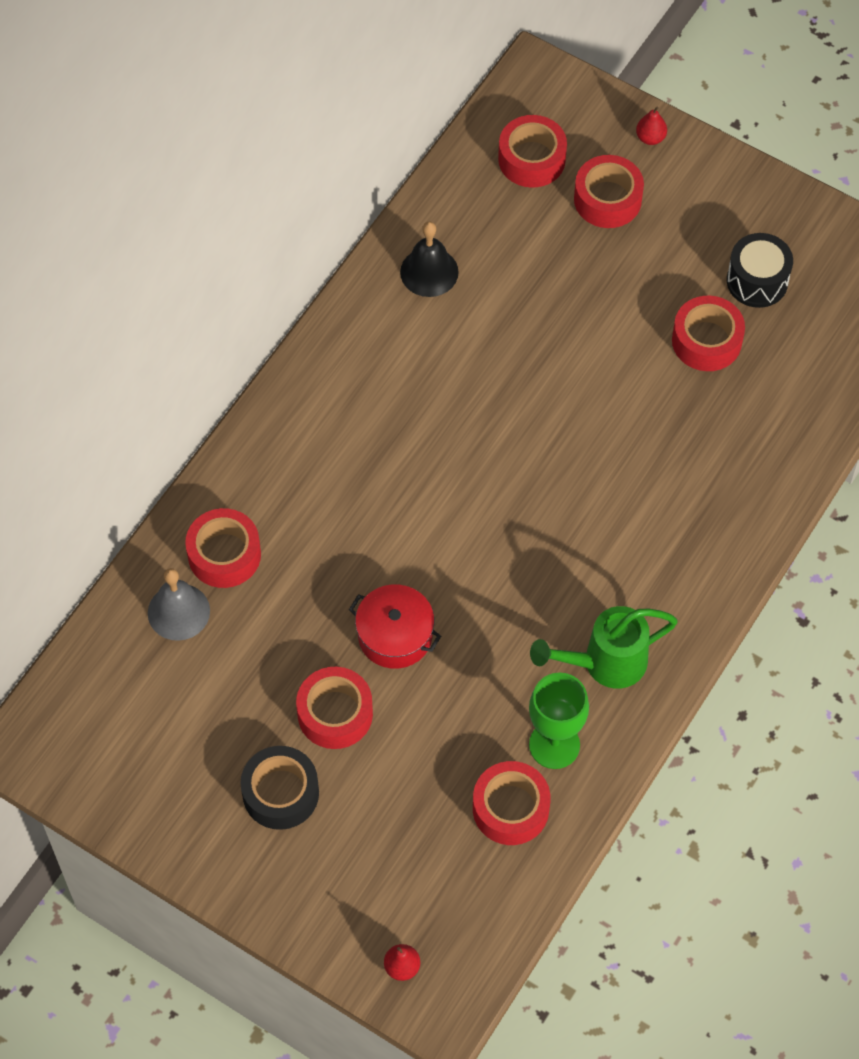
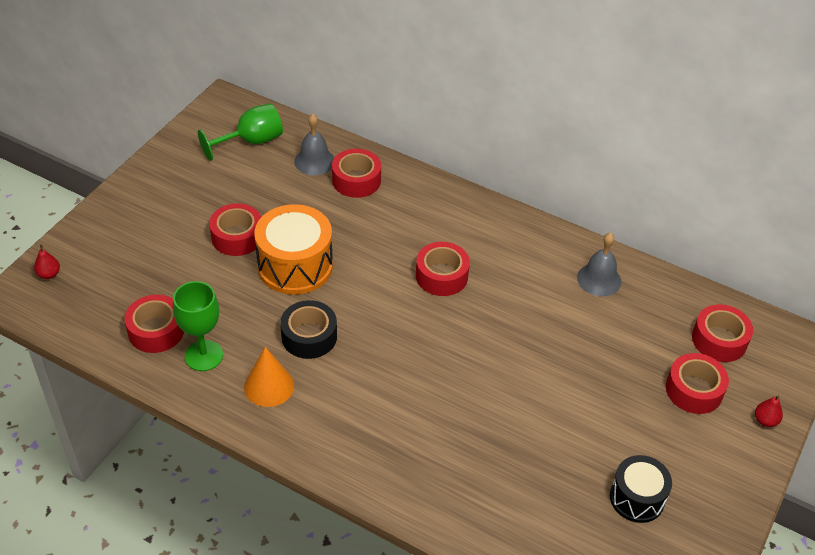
camera: 85 degrees right, 15 degrees down
black tape [240,746,319,830] -> black tape moved to [280,300,337,359]
red pot [349,585,441,669] -> orange drum [254,204,333,295]
black bell [400,221,459,297] -> grey bell [577,233,621,296]
green watering can [530,606,678,689] -> orange cone [244,347,294,407]
red tape [672,296,745,371] -> red tape moved to [416,242,470,296]
none -> green goblet [198,103,283,161]

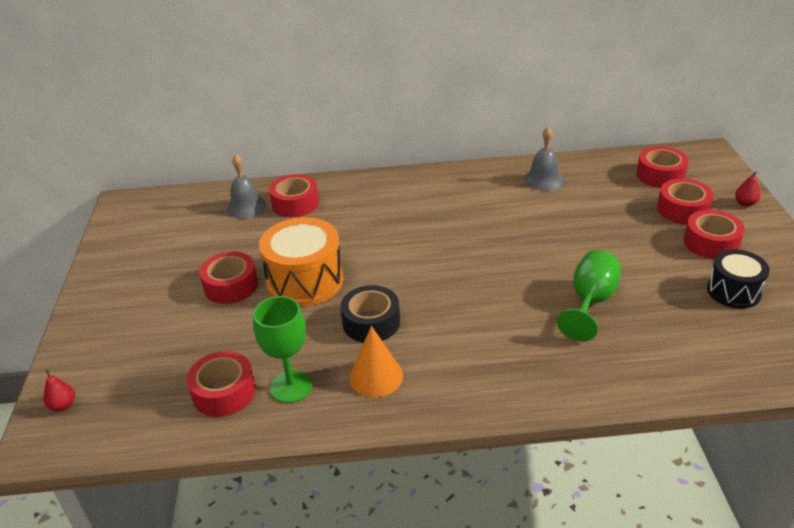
camera: 30 degrees left, 10 degrees down
green goblet [198,103,283,161] -> green goblet moved to [557,250,621,341]
red tape [416,242,470,296] -> red tape moved to [684,210,745,259]

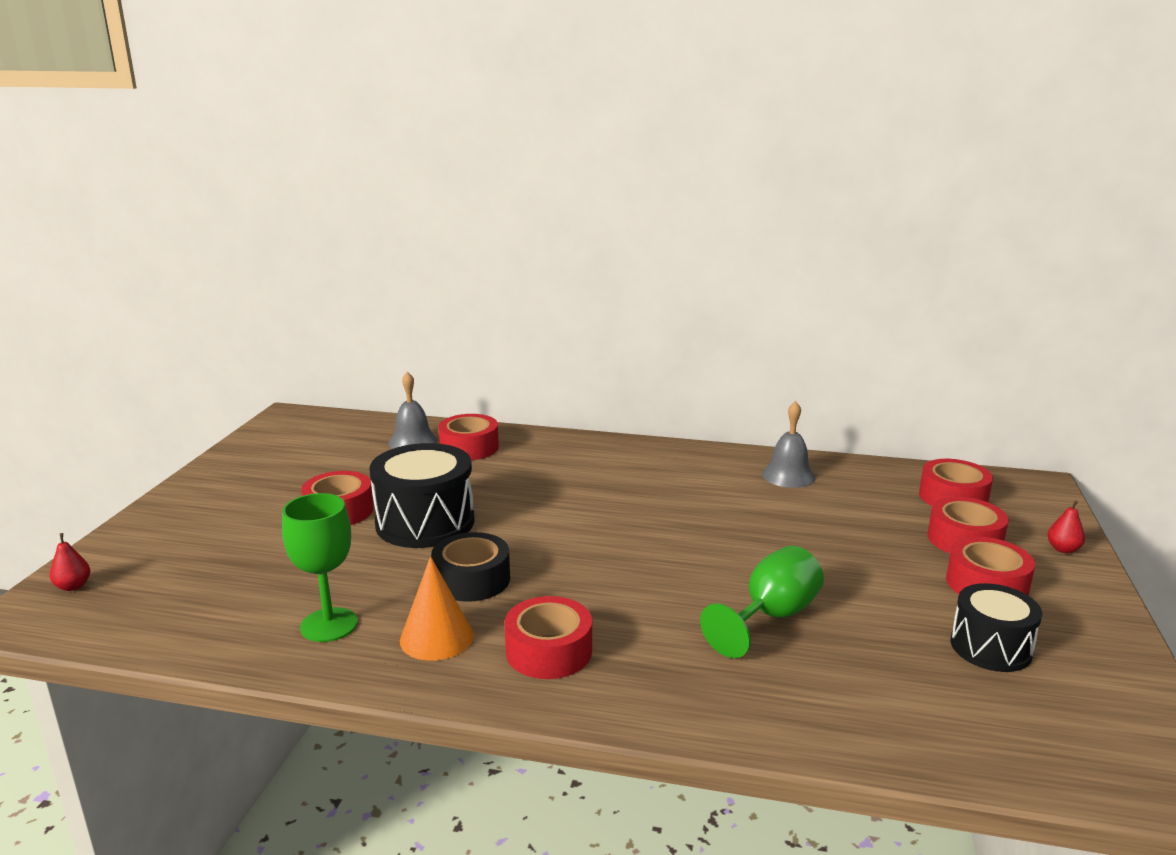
camera: 15 degrees right, 15 degrees down
red tape [187,351,256,417] -> red tape moved to [505,596,592,679]
orange drum [259,217,343,307] -> black drum [370,443,475,548]

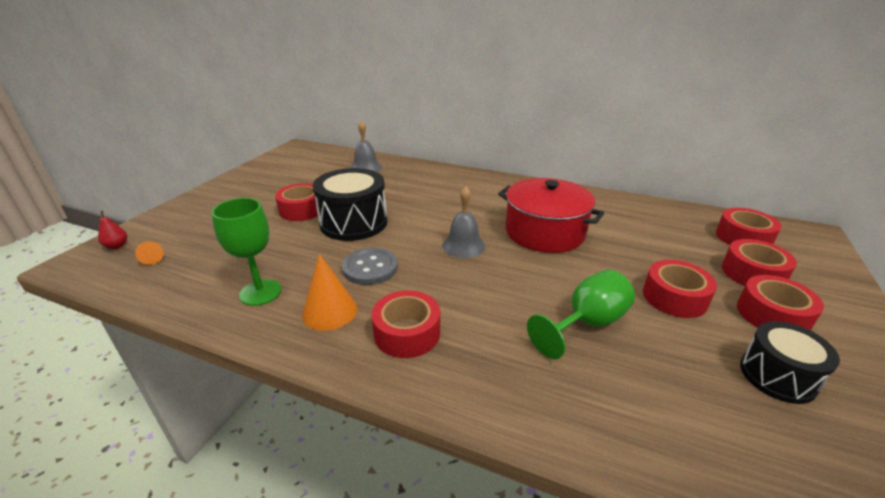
camera: 10 degrees right, 10 degrees up
black tape [431,532,510,602] -> grey button [342,248,398,285]
red tape [438,414,499,460] -> red tape moved to [643,260,717,318]
grey bell [762,401,815,488] -> grey bell moved to [442,186,485,258]
red pear [1048,500,1085,553] -> none
none -> orange cone [135,241,164,265]
none -> red pot [498,178,604,253]

